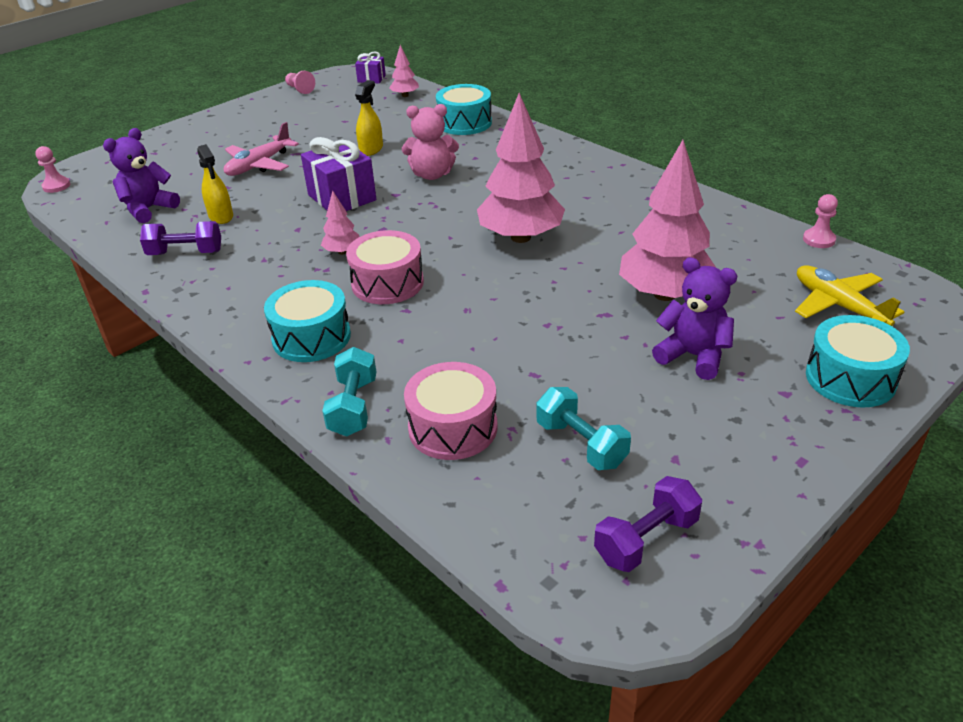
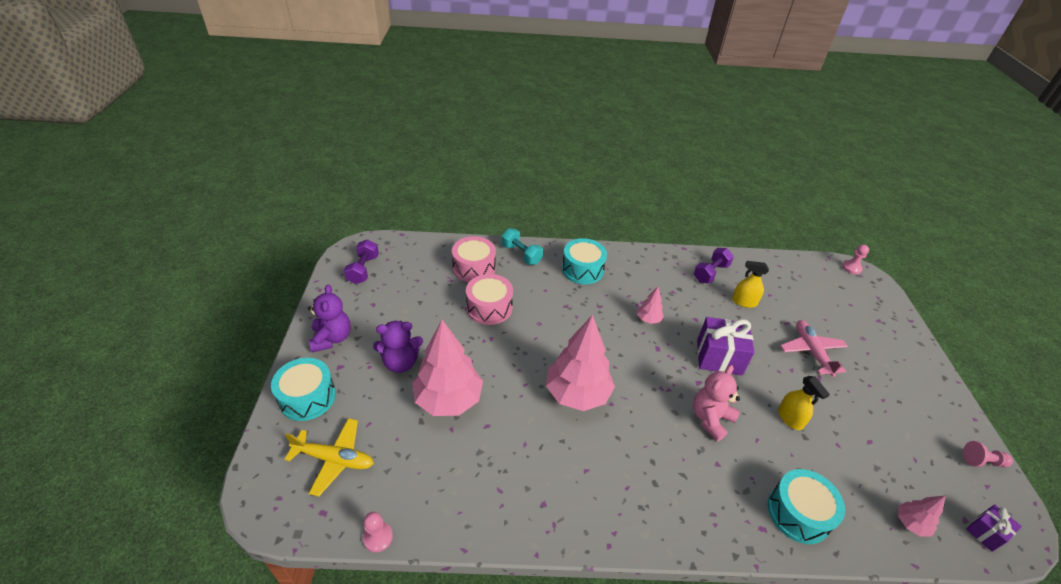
camera: 130 degrees right, 5 degrees up
purple teddy bear [103,128,180,223] -> purple teddy bear moved to [308,284,351,353]
pink drum [346,230,424,304] -> pink drum moved to [466,274,513,325]
turquoise dumbbell [537,387,631,470] -> none

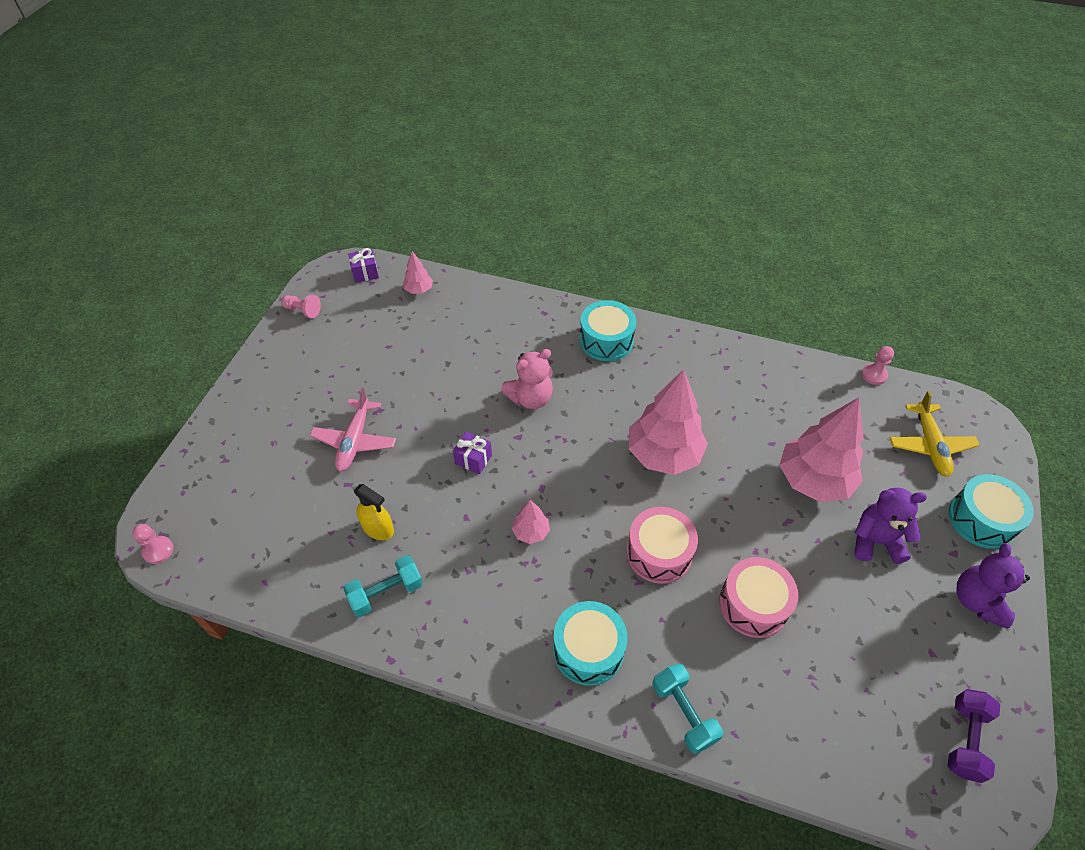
camera: 160 degrees left, 10 degrees up
yellow plane [284,418,374,497] -> yellow plane turned 120 degrees counterclockwise [890,391,979,477]
pink drum [452,236,496,282] -> pink drum moved to [626,507,698,584]
purple dumbbell [694,248,734,283] -> turquoise dumbbell [343,555,423,617]
purple gift [697,317,755,376] -> purple gift [453,432,492,474], size x0.54
turquoise drum [767,469,845,544] -> turquoise drum moved to [580,300,636,361]
yellow spray bottle [778,376,830,430] -> none

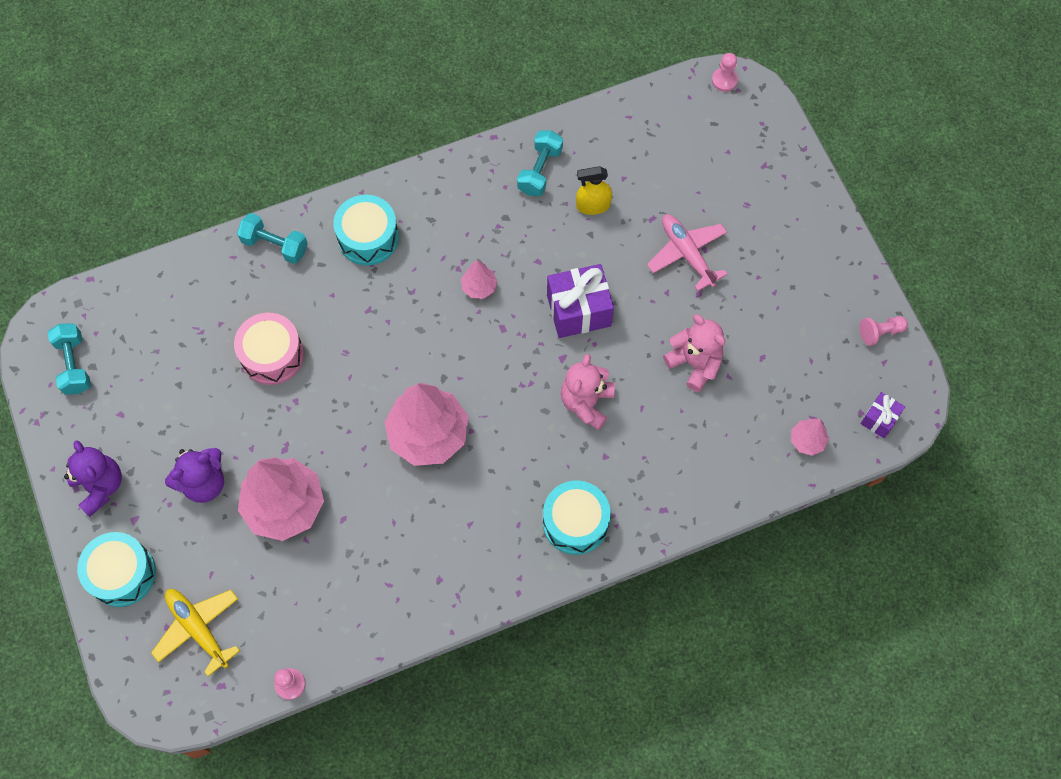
camera: 140 degrees right, 15 degrees up
purple gift [453,432,492,474] -> purple gift [547,264,614,338], size x1.85
pink drum [626,507,698,584] -> none
purple dumbbell [947,689,1000,783] -> turquoise dumbbell [47,323,91,395]
none -> pink teddy bear [663,314,725,392]

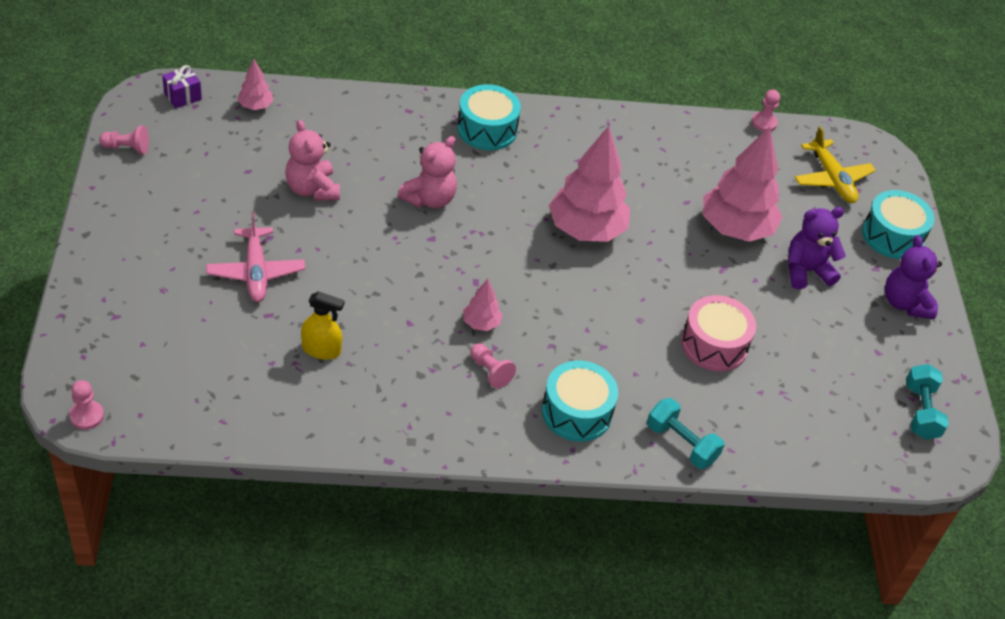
camera: 165 degrees left, 20 degrees down
turquoise dumbbell [517,130,563,196] -> none
purple gift [547,264,614,338] -> none
none -> pink pawn [470,343,516,388]

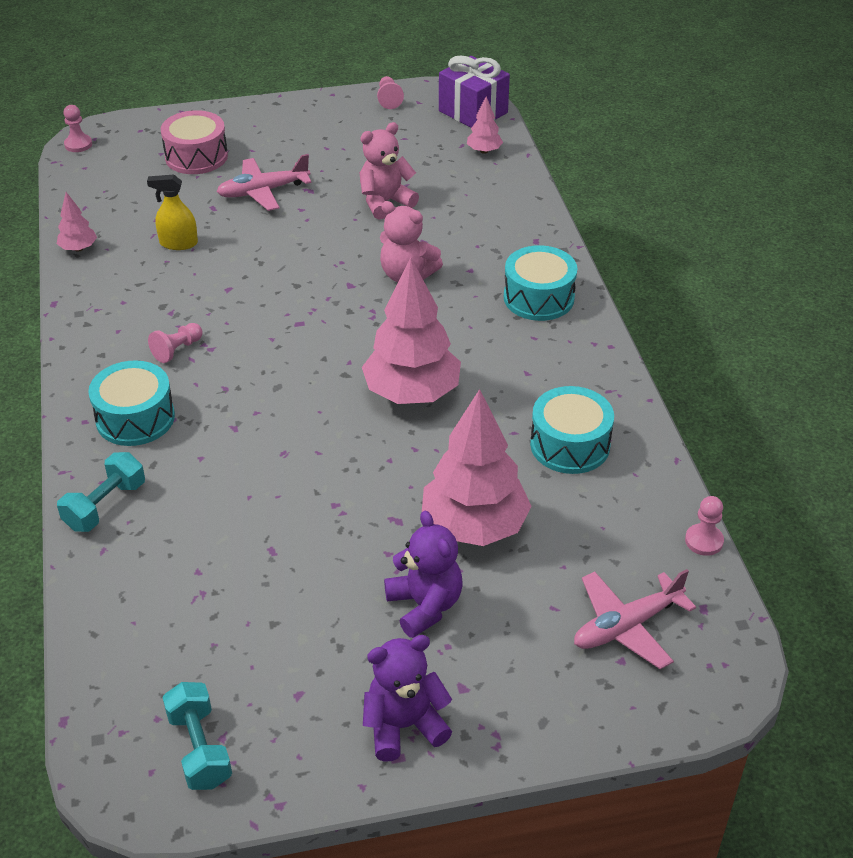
camera: 85 degrees right, 5 degrees down
purple gift [162,65,202,108] -> purple gift [439,56,510,128], size x1.85
yellow spray bottle [301,291,344,360] -> yellow spray bottle turned 90 degrees clockwise [147,175,198,250]
pink tree [463,279,503,331] -> pink tree moved to [57,192,97,252]
pink drum [681,295,756,372] -> pink drum moved to [161,110,228,174]
yellow plane [795,126,876,203] -> pink plane [574,569,696,669]
turquoise drum [862,190,935,259] -> turquoise drum moved to [530,386,614,474]
turquoise dumbbell [906,364,949,440] -> turquoise dumbbell turned 75 degrees clockwise [162,682,232,790]

